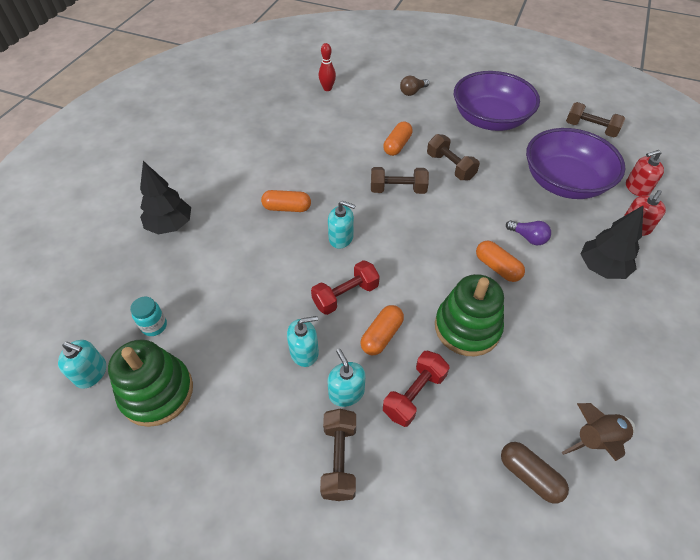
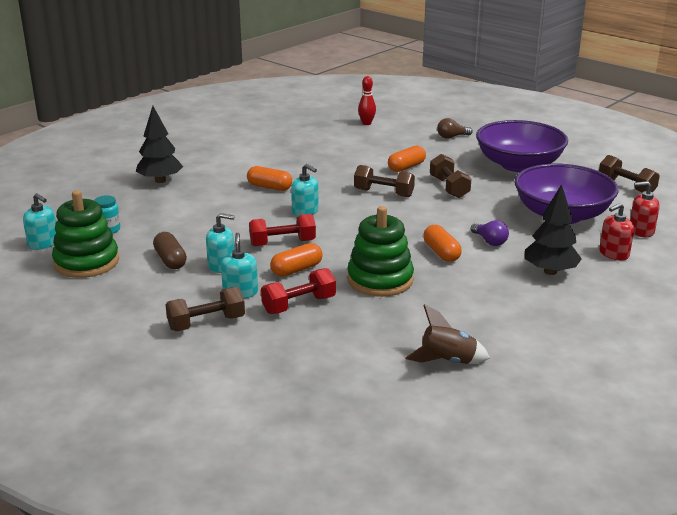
camera: 20 degrees right, 25 degrees down
brown dumbbell [320,409,356,501] -> brown dumbbell turned 45 degrees clockwise [165,287,245,331]
brown capsule [501,442,569,504] -> brown capsule moved to [153,232,187,269]

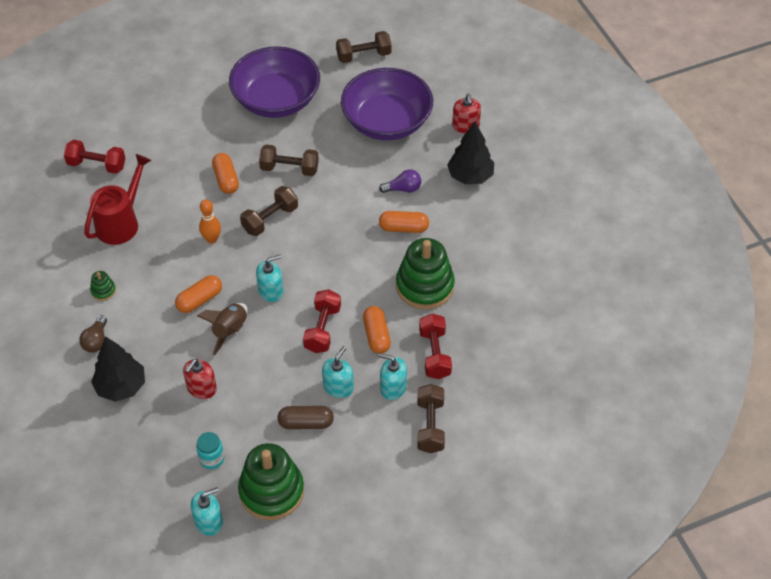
camera: 65 degrees left, 25 degrees up
red bowling pin [358,76,376,125] -> red dumbbell [64,139,125,174]
brown rocket [405,304,490,364] -> brown rocket moved to [197,303,248,355]
brown light bulb [437,118,473,139] -> brown light bulb moved to [80,315,107,353]
red soap dispenser [630,181,660,237] -> red soap dispenser moved to [183,359,217,399]
none -> red watering can [84,154,152,245]
none -> green stacking toy [90,271,116,301]
none -> orange bowling pin [199,199,221,244]

